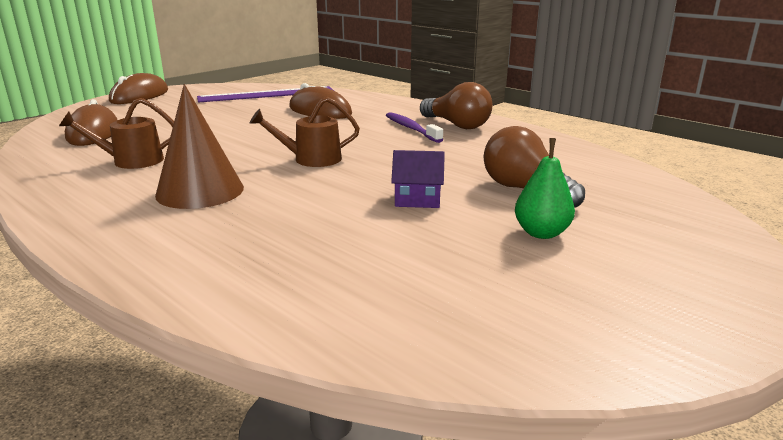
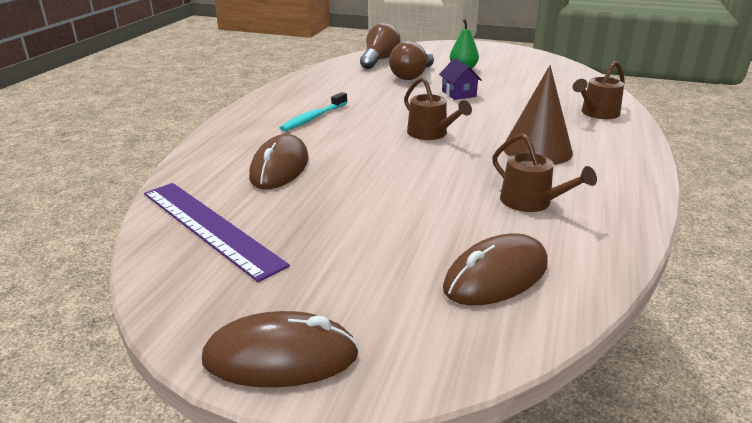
camera: 115 degrees left, 5 degrees up
purple toothbrush [386,112,443,143] -> turquoise toothbrush [280,92,348,131]
brown light bulb [420,82,492,129] -> brown light bulb moved to [360,23,401,69]
none -> brown watering can [573,61,625,119]

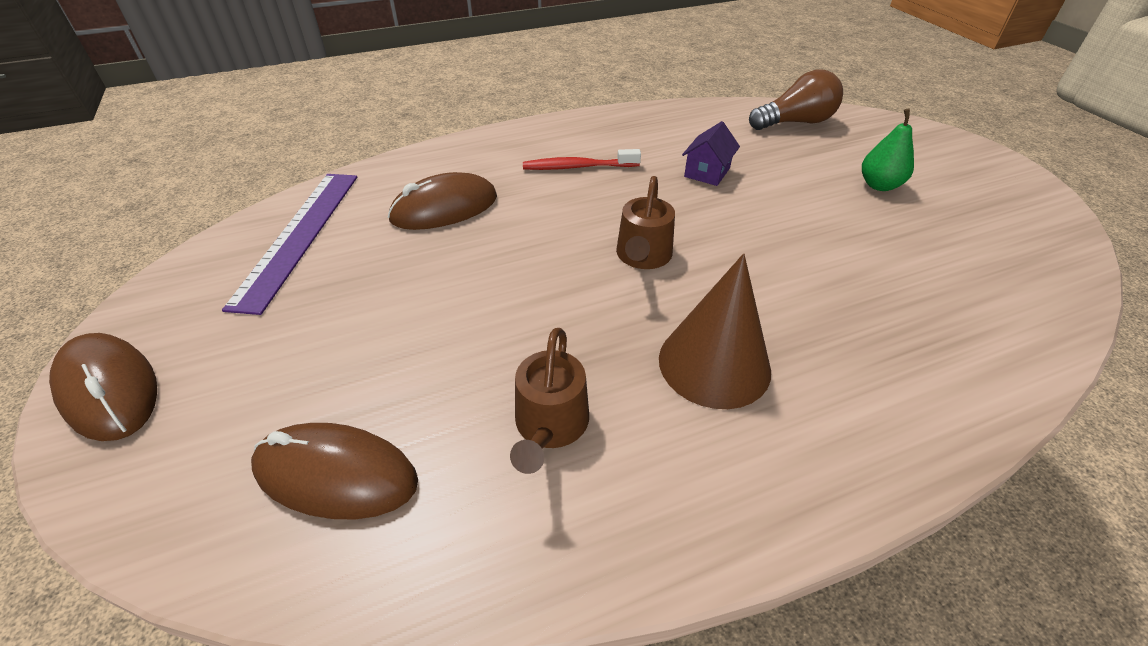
camera: 50 degrees right, 15 degrees up
turquoise toothbrush [280,92,348,131] -> red toothbrush [523,149,641,170]
brown light bulb [389,41,434,80] -> none
purple house [439,58,482,100] -> purple house moved to [682,121,740,186]
brown watering can [573,61,625,119] -> none

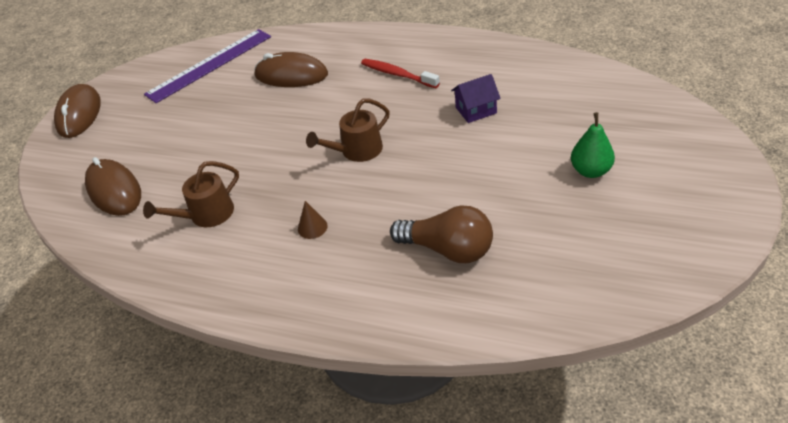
camera: 45 degrees right, 0 degrees up
brown cone [659,253,771,409] -> brown cone [298,201,328,239], size x0.41
brown light bulb [749,70,843,130] -> brown light bulb moved to [390,205,493,263]

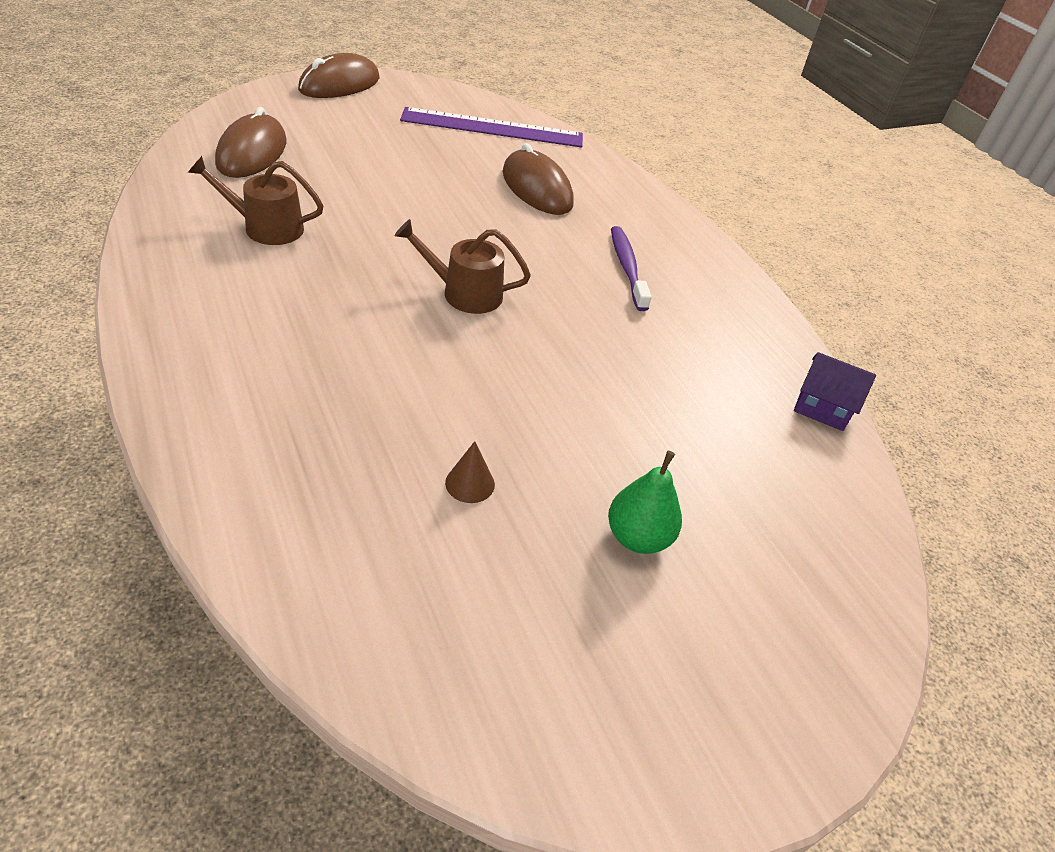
camera: 35 degrees right, 0 degrees up
brown cone [298,201,328,239] -> brown cone moved to [445,441,495,503]
red toothbrush [361,59,440,88] -> purple toothbrush [611,226,652,311]
brown light bulb [390,205,493,263] -> none
purple house [451,74,501,123] -> purple house moved to [794,352,876,431]

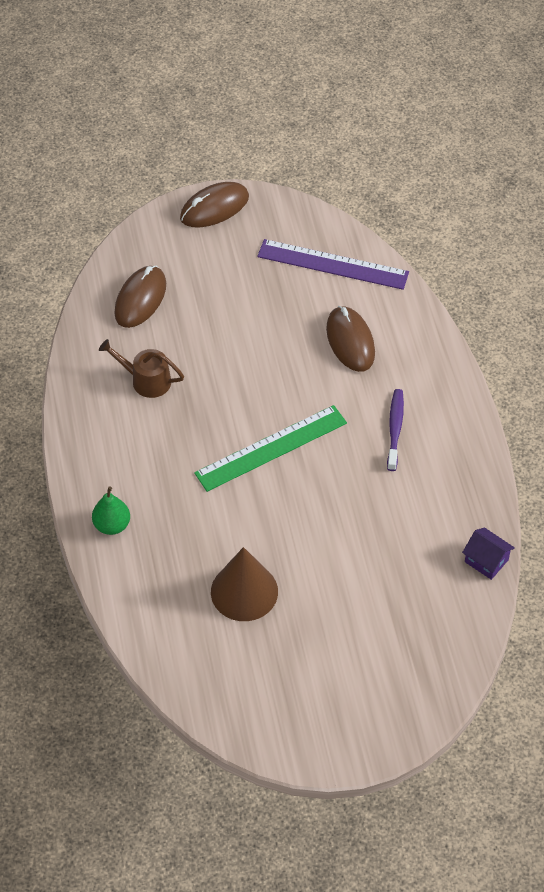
camera: 20 degrees right, 10 degrees up
brown watering can [395,219,531,314] -> green ruler [194,405,347,492]
brown cone [445,441,495,503] -> brown cone [211,547,278,621], size x2.43
green pear [608,451,682,554] -> green pear moved to [92,487,130,535]

